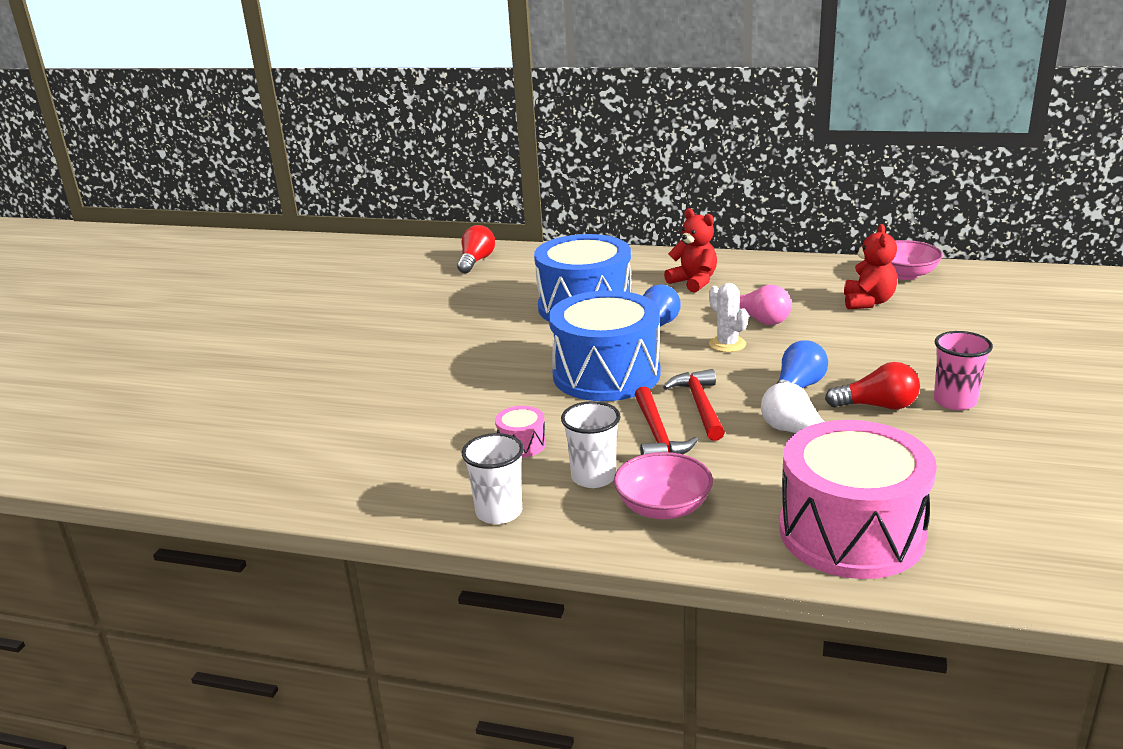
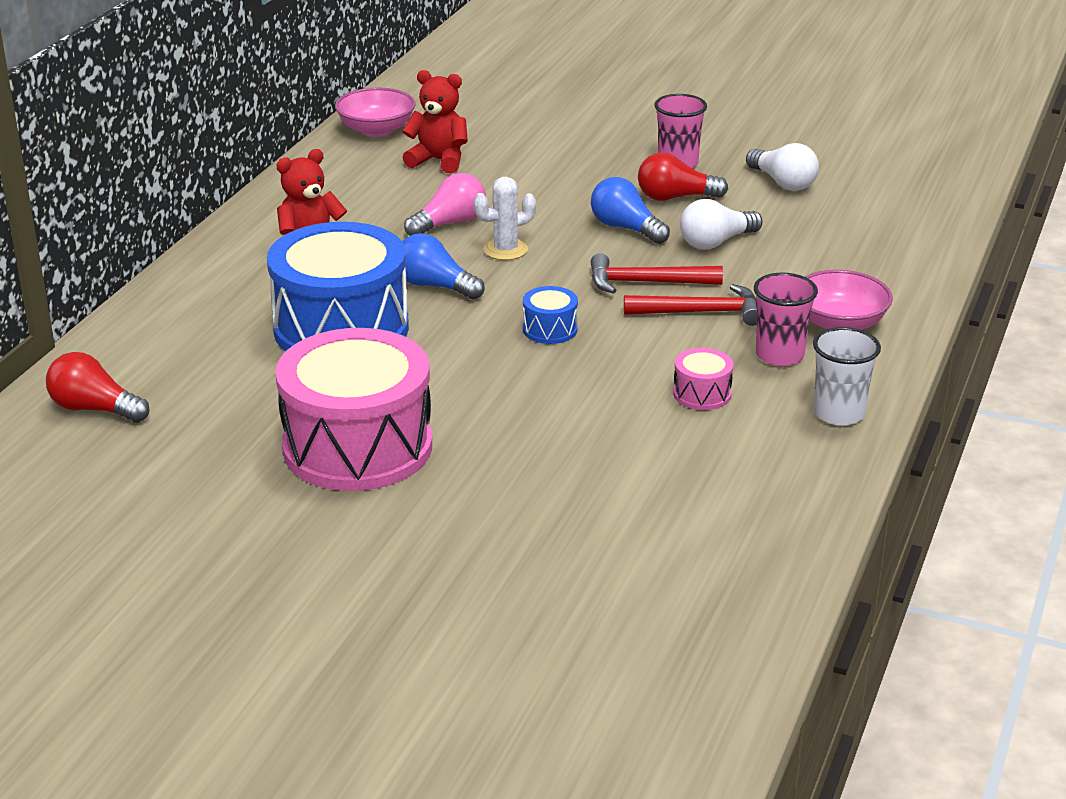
camera: 85 degrees left, 5 degrees up
blue drum [549,290,661,401] -> blue drum [523,286,578,344], size x0.41
white cup [561,401,621,488] -> pink cup [754,273,818,366]
pink drum [779,420,937,579] -> pink drum moved to [275,328,432,491]
red light bulb [825,362,920,410] -> red light bulb turned 105 degrees counterclockwise [638,152,728,201]
none -> white light bulb [746,143,819,191]

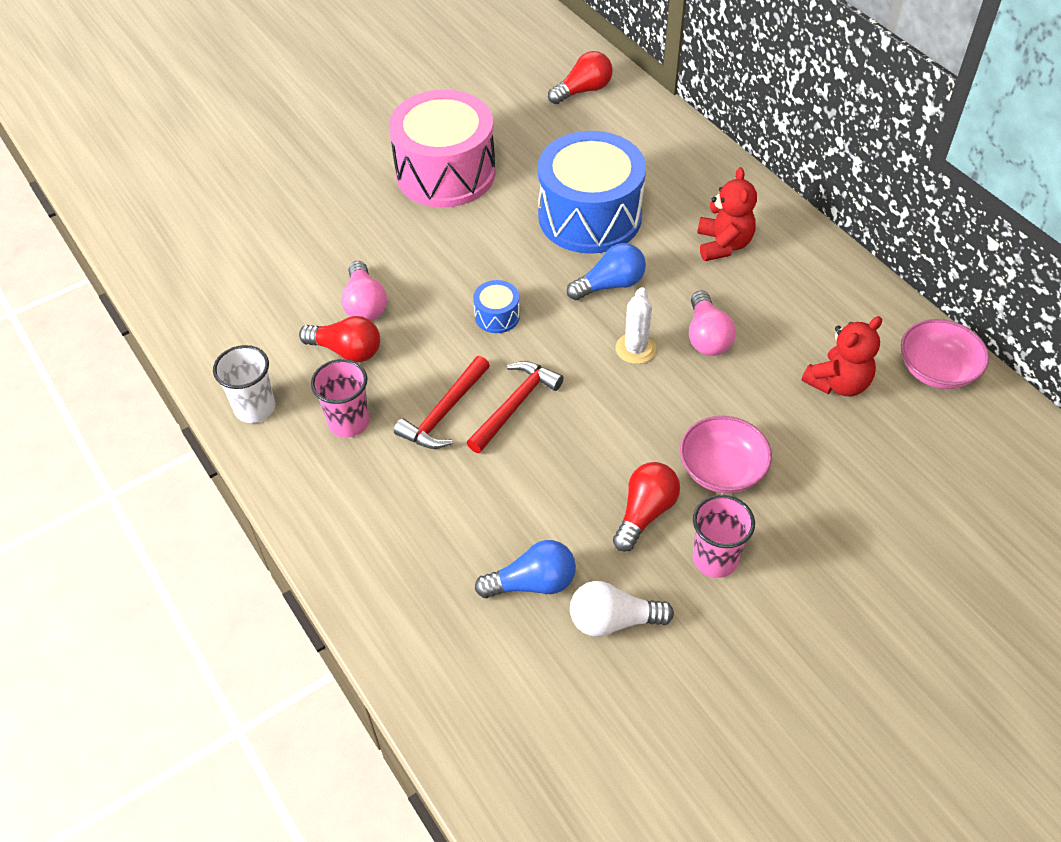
camera: 125 degrees right, 20 degrees up
blue light bulb [591,177,670,244] -> blue light bulb moved to [475,540,576,598]
pink drum [673,348,734,410] -> red light bulb [299,316,380,362]
white light bulb [680,199,763,249] -> none
pink bowl [804,270,893,330] -> pink bowl moved to [680,416,772,493]
none -> pink light bulb [341,261,387,321]

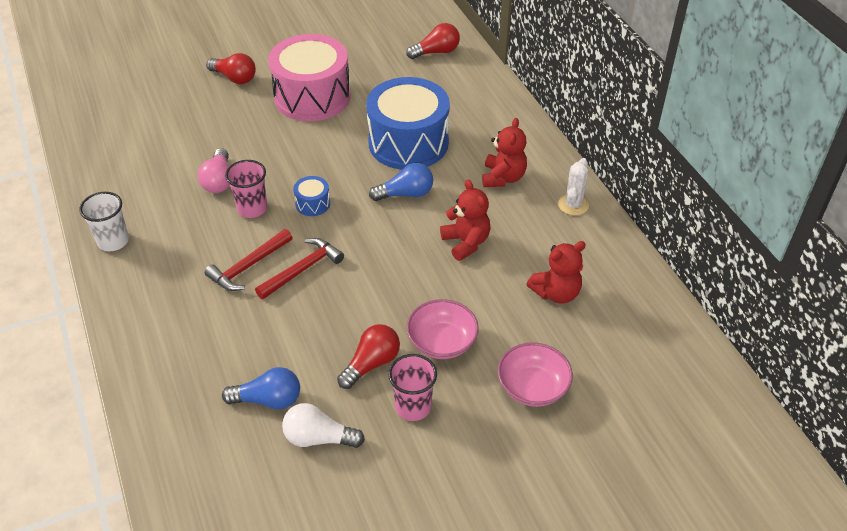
camera: 10 degrees right, 5 degrees down
red light bulb [299,316,380,362] -> red light bulb moved to [206,53,256,84]
pink cup [311,359,370,438] -> pink cup moved to [225,160,267,218]
white cactus [616,287,656,364] -> white cactus moved to [558,158,589,215]
pink light bulb [689,290,736,356] -> red teddy bear [440,179,491,261]
pink bowl [901,319,989,389] -> pink bowl moved to [498,342,573,407]

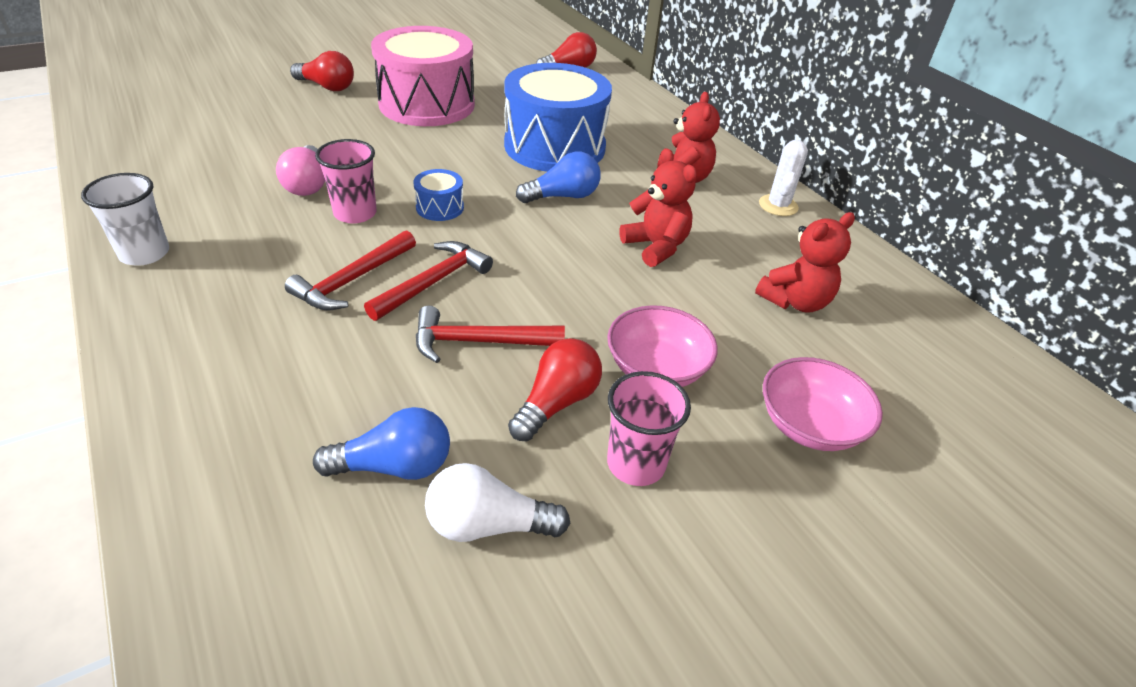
camera: 10 degrees left, 5 degrees down
none -> red hammer [416,306,565,363]

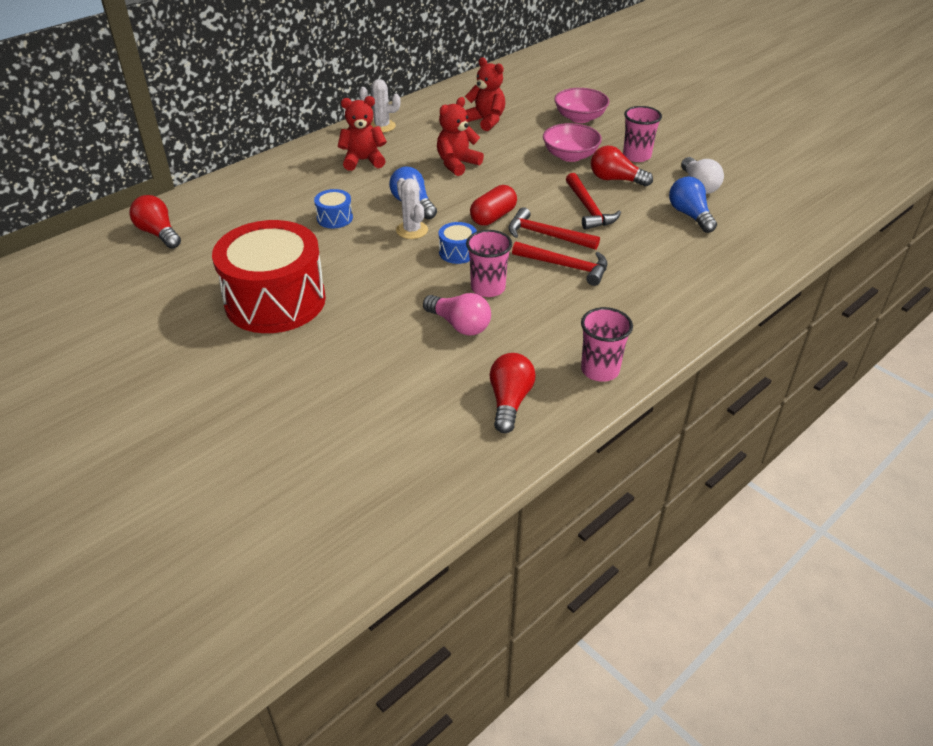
camera: 100 degrees left, 0 degrees up
white cup [81,173,169,266] -> pink cup [581,307,633,382]
pink light bulb [276,145,325,196] -> pink light bulb turned 60 degrees clockwise [423,293,491,335]
red light bulb [290,51,354,91] -> red light bulb moved to [490,353,536,433]
pink drum [371,26,475,126] -> red drum [212,220,326,333]
blue drum [504,63,612,172] -> blue drum [314,189,353,228], size x0.41
none -> white cactus [396,178,428,239]
none -> red capsule [470,185,517,226]

